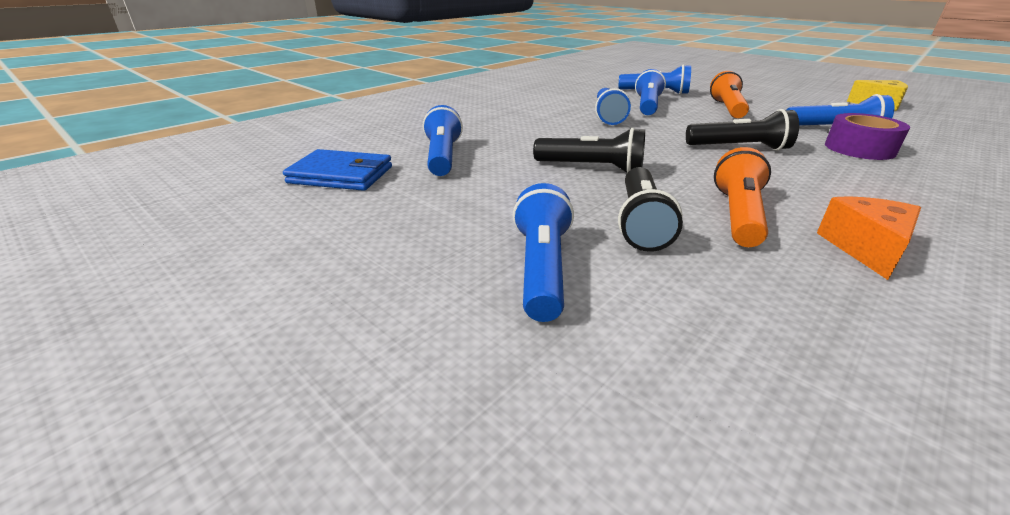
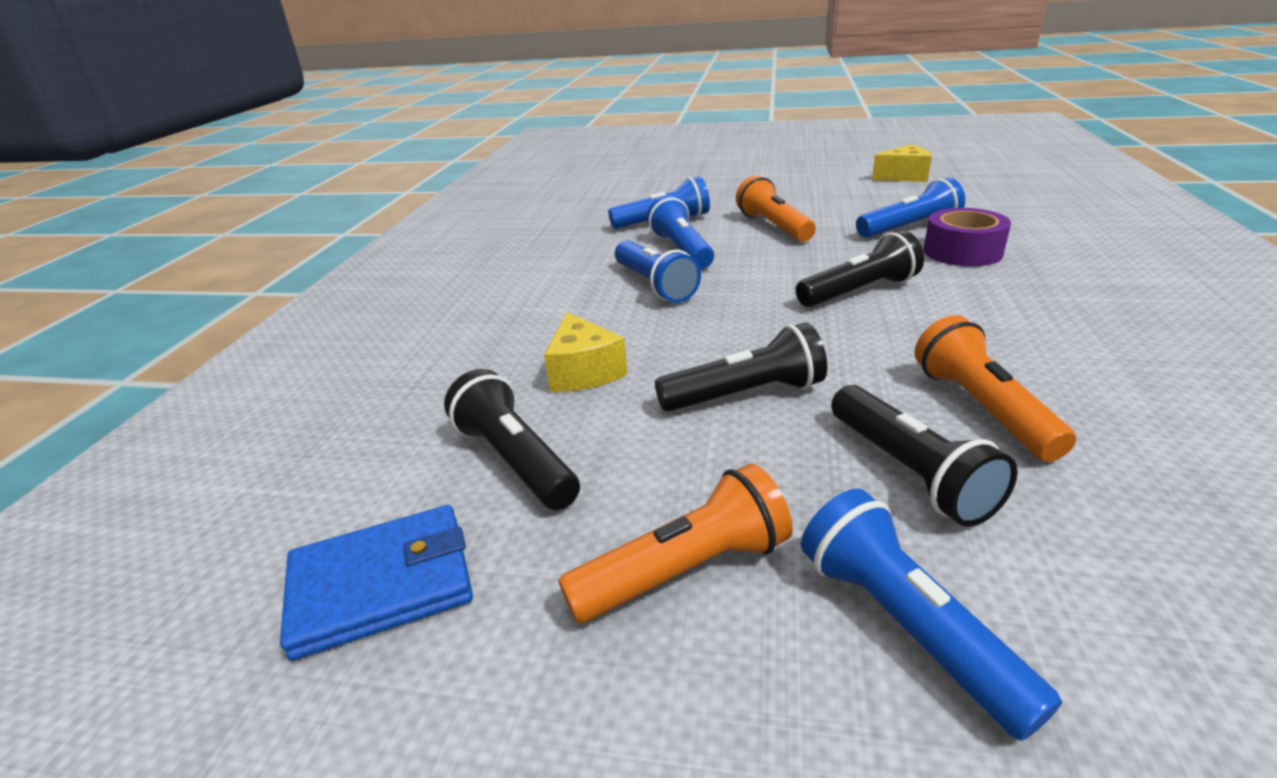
camera: 30 degrees left, 0 degrees up
blue flashlight [423,105,463,176] -> black flashlight [444,369,580,510]
orange cheese [817,196,921,280] -> none
none -> yellow cheese [544,312,628,392]
none -> orange flashlight [558,463,793,623]

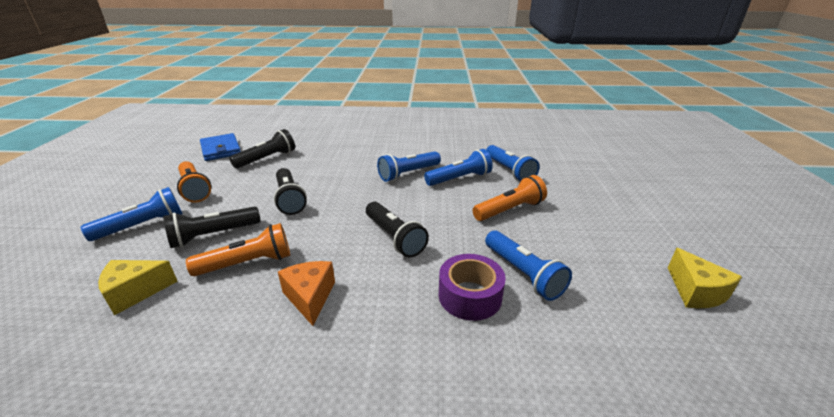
camera: 80 degrees right, 0 degrees up
yellow cheese [544,312,628,392] -> yellow cheese moved to [98,260,178,315]
none -> orange cheese [278,261,335,326]

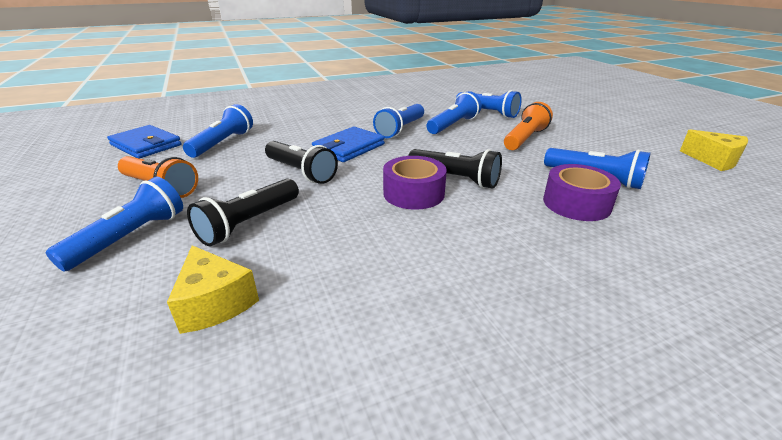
camera: 25 degrees left, 0 degrees up
yellow cheese [98,260,178,315] -> yellow cheese turned 75 degrees counterclockwise [167,245,259,334]
orange flashlight [186,223,290,276] -> none
black flashlight [229,129,295,169] -> blue flashlight [183,104,253,158]
orange cheese [278,261,335,326] -> none
none -> blue wallet [312,127,385,162]
none -> purple tape [383,156,447,210]

